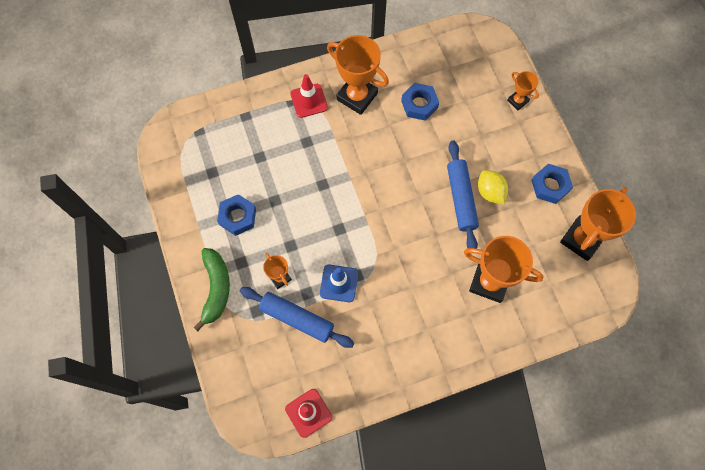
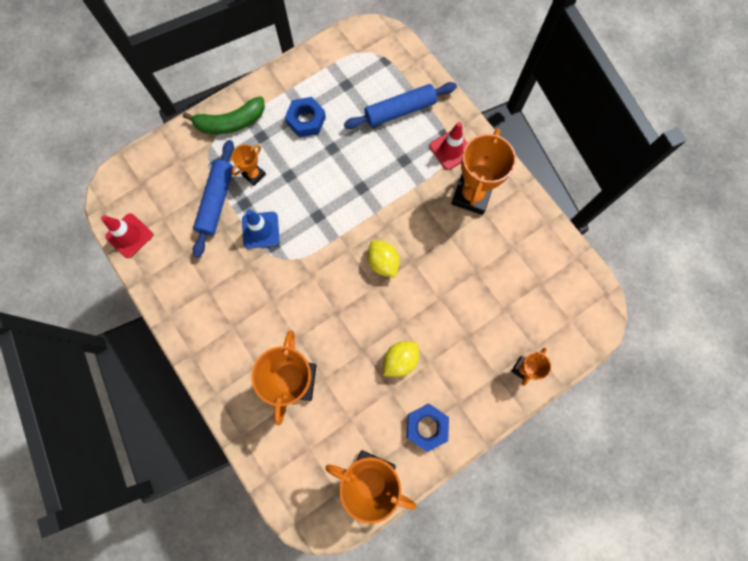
camera: 75 degrees right, 5 degrees up
blue nut [401,83,439,121] -> none
blue rolling pin [447,140,479,249] -> blue rolling pin moved to [344,82,457,129]
none -> yellow lemon [367,240,400,278]

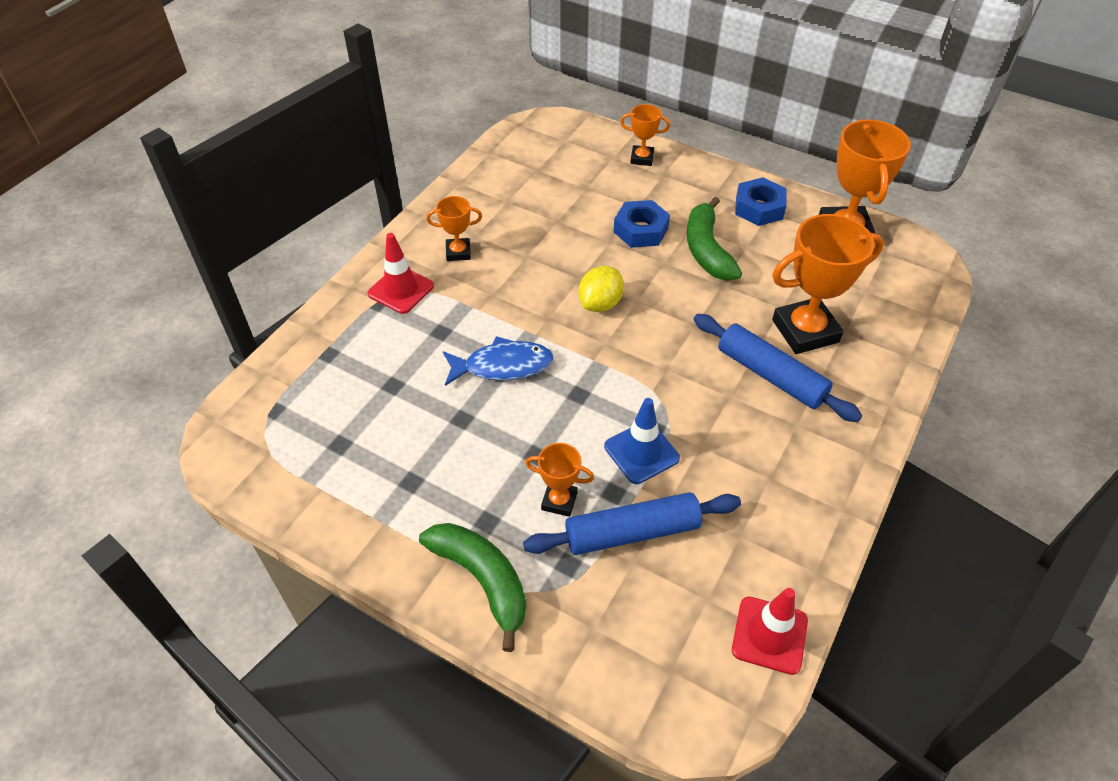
camera: 115 degrees left, 25 degrees down
blue nut [285,97,326,137] -> blue nut moved to [614,200,670,248]
blue rolling pin [344,82,457,129] -> blue rolling pin moved to [693,314,862,422]
yellow lemon [383,341,419,377] -> green banana [687,197,742,281]
orange trophy [451,128,516,215] -> orange trophy [426,196,482,261], size x0.51
none -> blue fish [443,336,554,386]

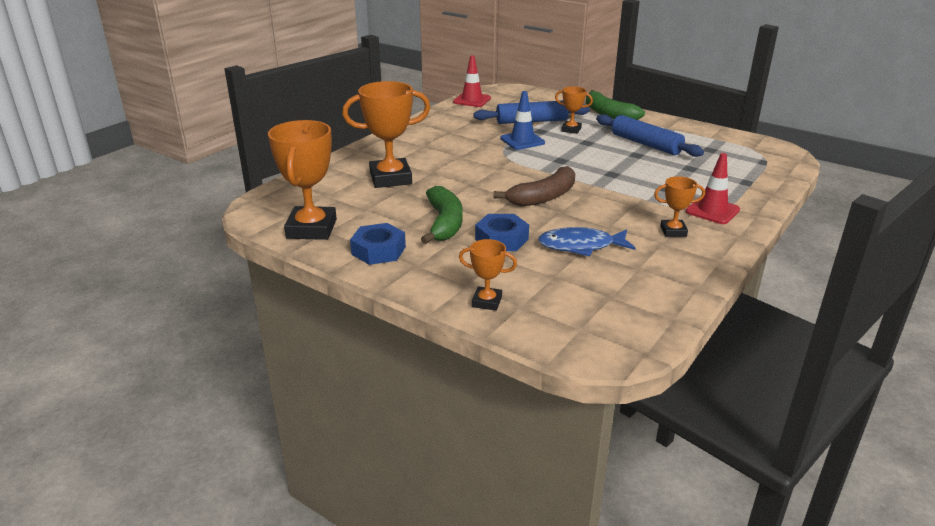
camera: 175 degrees left, 20 degrees down
blue fish [443,336,554,386] -> blue fish moved to [538,227,635,256]
yellow lemon [579,266,624,312] -> brown banana [494,166,575,206]
blue rolling pin [693,314,862,422] -> blue rolling pin moved to [596,114,704,157]

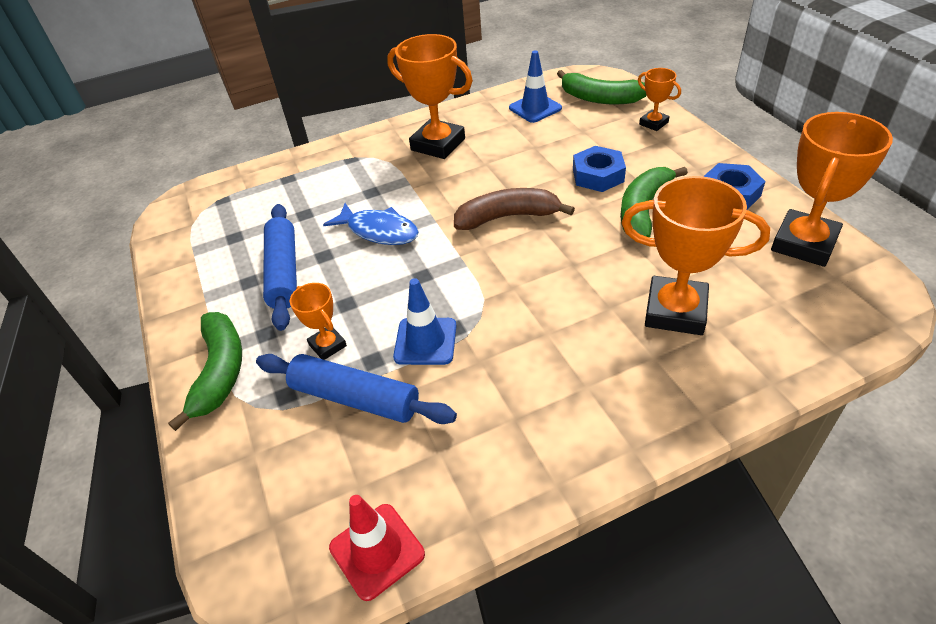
camera: 145 degrees left, 15 degrees up
blue fish [538,227,635,256] -> blue fish moved to [323,203,419,245]
orange trophy [654,176,705,237] -> orange trophy [387,34,473,159], size x1.94
red traffic cone [685,153,740,224] -> none
none -> blue traffic cone [509,51,562,123]
none -> green banana [557,70,647,105]

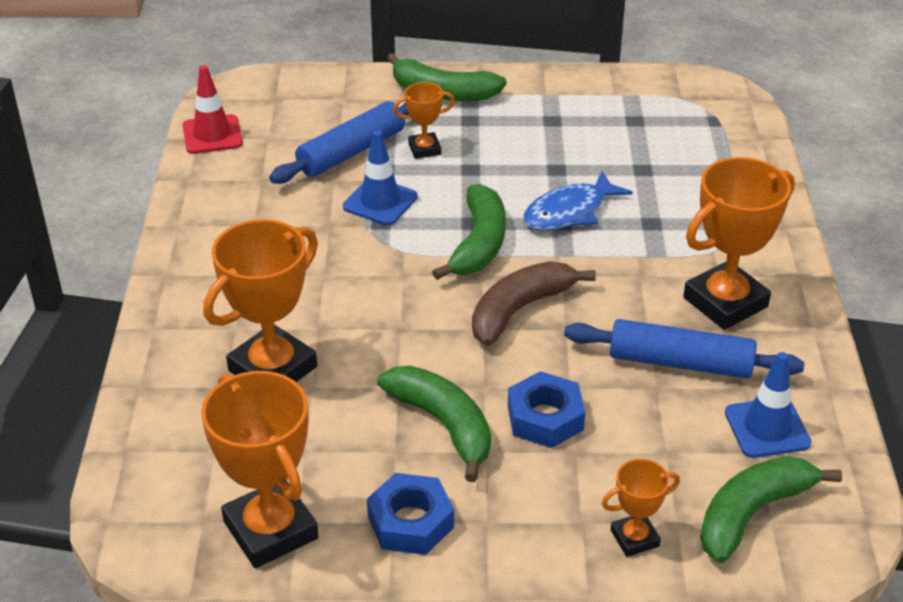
camera: 110 degrees right, 5 degrees down
blue rolling pin [263,204,297,331] -> blue rolling pin moved to [564,319,804,379]
brown banana [454,188,575,230] -> brown banana turned 150 degrees counterclockwise [472,261,596,346]
none -> green banana [432,184,506,280]

